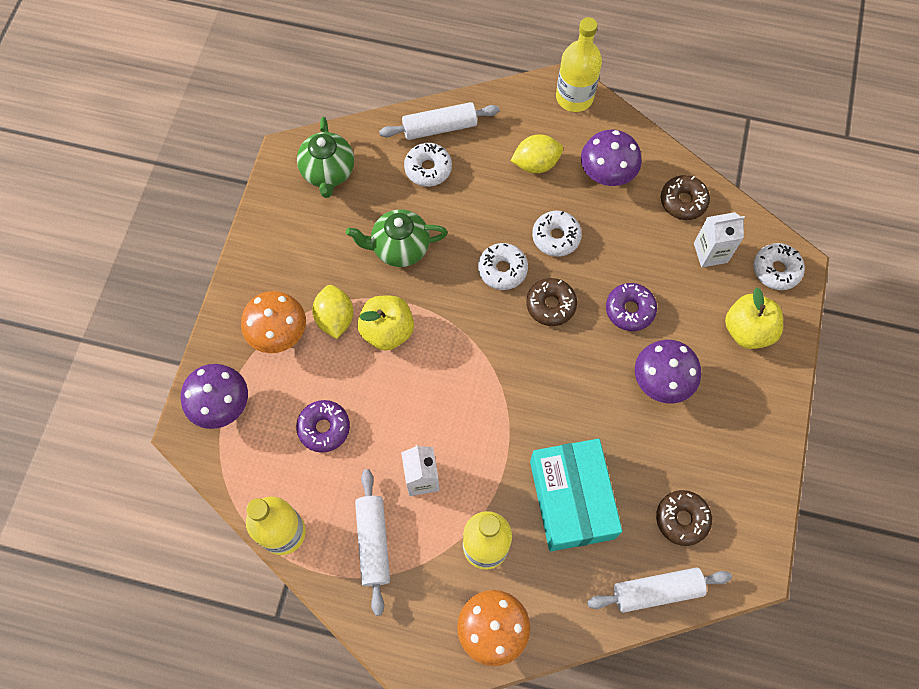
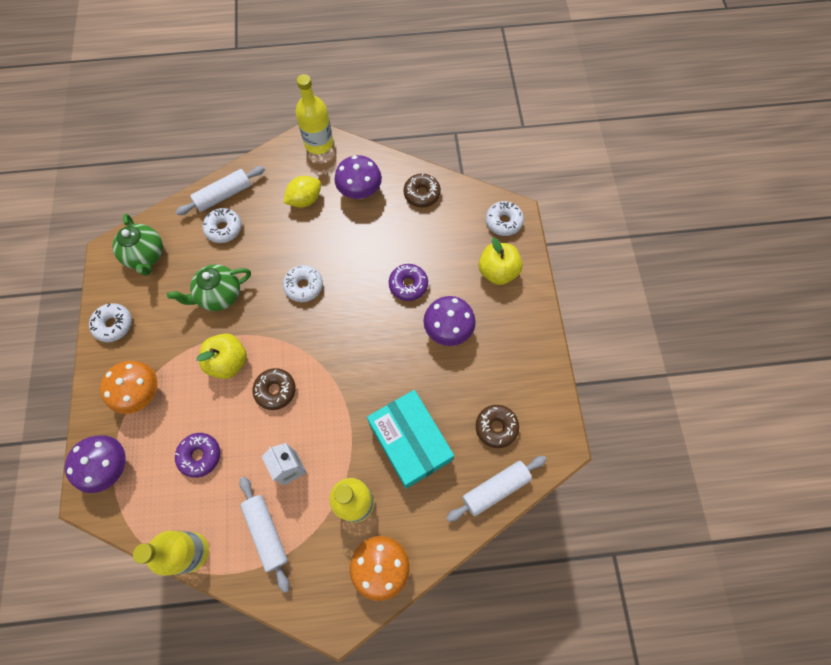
camera: 20 degrees left, 0 degrees up
yellow lemon [312,285,353,339] -> none
brown donut [526,278,577,326] -> brown donut moved to [253,368,296,410]
white donut [532,211,582,257] -> white donut moved to [89,303,132,342]
white carton [694,212,745,267] -> none

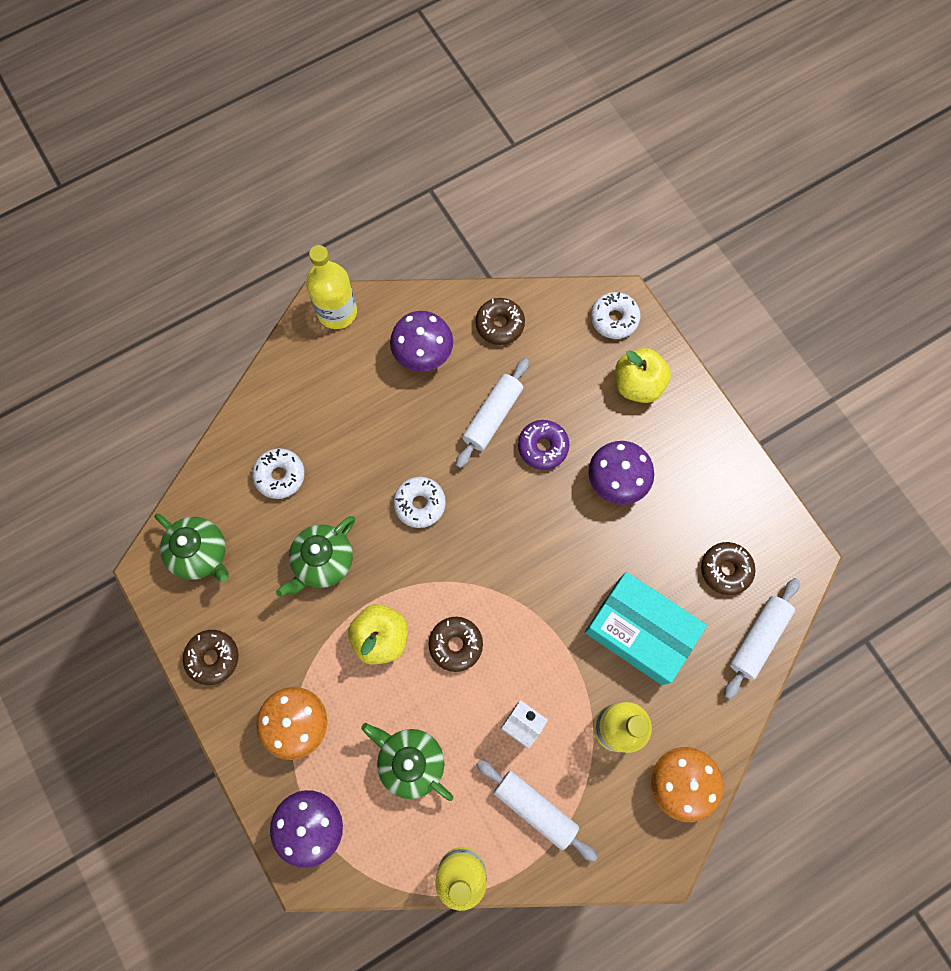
camera: 25 degrees left, 5 degrees up
white donut [89,303,132,342] -> brown donut [183,630,238,685]
purple donut [175,433,220,478] -> green teapot [361,723,453,801]
white rolling pin [176,166,265,215] -> white rolling pin moved to [456,358,529,468]
yellow lemon [284,176,321,208] -> none

